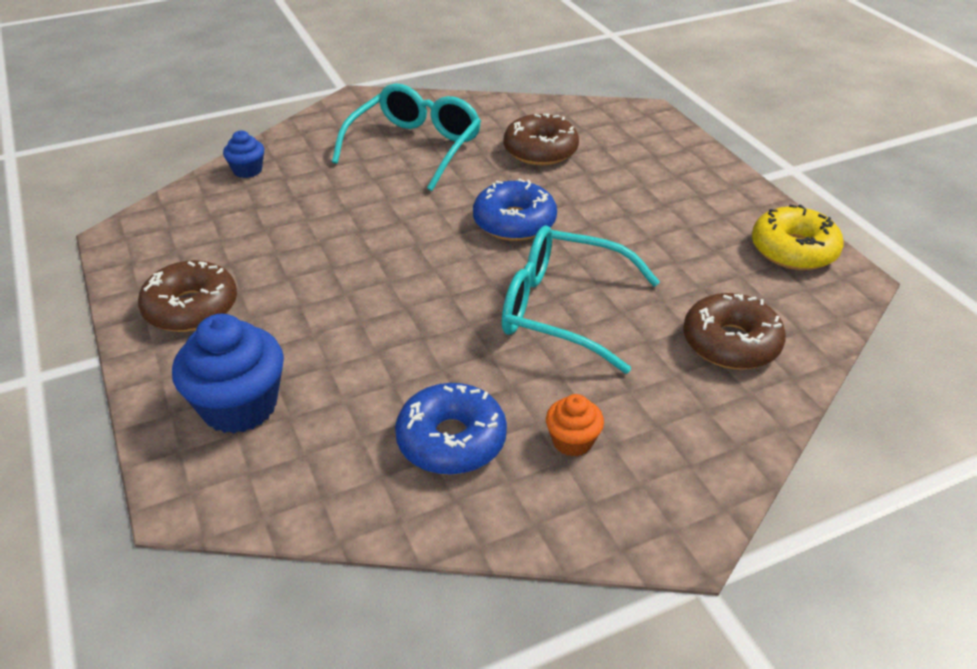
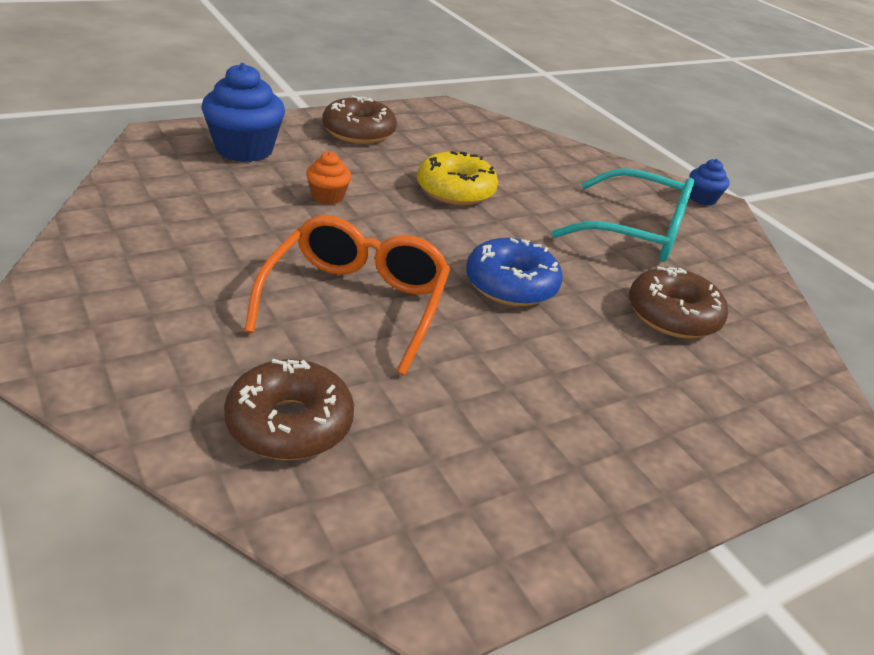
camera: 80 degrees right, 5 degrees down
blue cupcake [223,131,264,178] -> blue cupcake moved to [690,159,730,206]
blue donut [395,383,507,475] -> none
turquoise glasses [502,225,660,374] -> orange glasses [245,215,450,375]
orange cupcake [546,394,604,456] -> orange cupcake moved to [306,152,351,205]
yellow donut [752,204,844,270] -> yellow donut moved to [417,151,498,205]

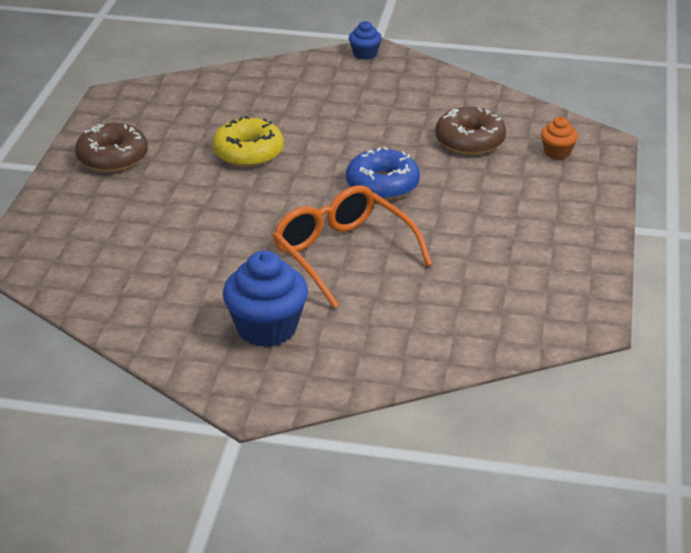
camera: 45 degrees left, 0 degrees up
blue cupcake [201,63,285,162] -> blue cupcake moved to [223,251,308,347]
brown donut [224,359,354,460] -> none
orange cupcake [306,152,351,205] -> orange cupcake moved to [541,117,578,159]
turquoise glasses [552,168,694,262] -> none

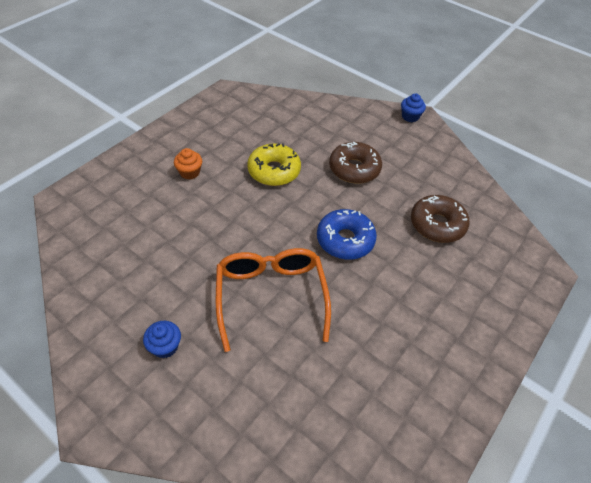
camera: 25 degrees right, 15 degrees up
brown donut [75,123,148,172] -> brown donut moved to [329,142,382,184]
blue cupcake [223,251,308,347] -> blue cupcake [143,321,181,358], size x0.52
orange cupcake [541,117,578,159] -> orange cupcake moved to [174,148,202,180]

